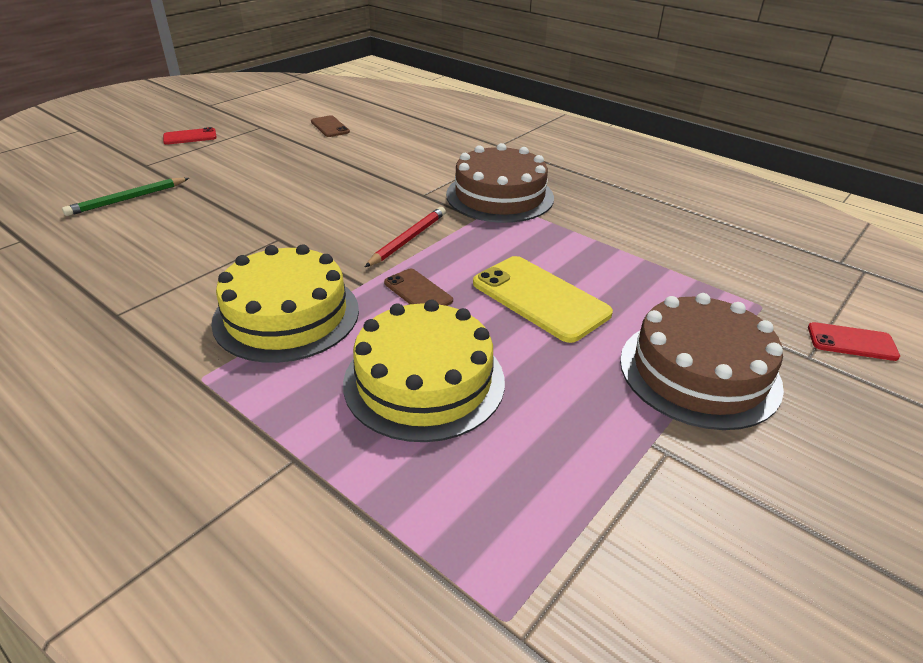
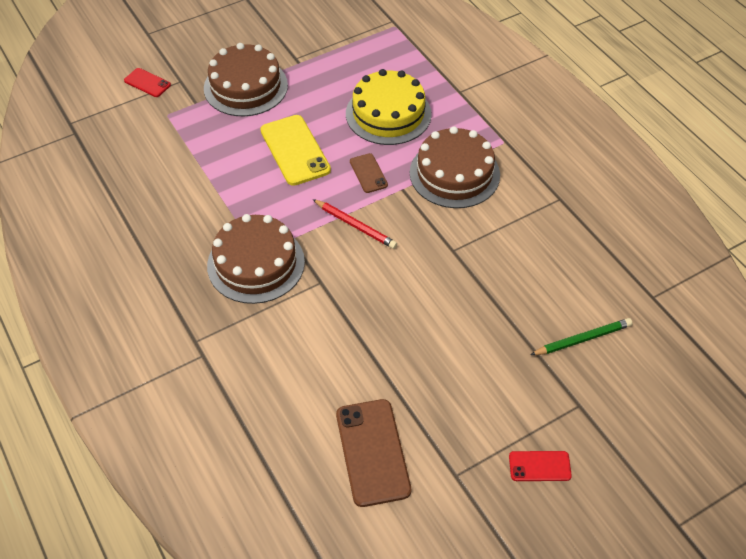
camera: 160 degrees left, 15 degrees up
yellow cake [211,244,359,363] -> brown cake [410,126,500,208]
brown phone [311,115,350,137] -> brown phone [336,399,411,507], size x1.85
red pencil [365,207,446,267] -> red pencil turned 105 degrees counterclockwise [312,199,397,249]

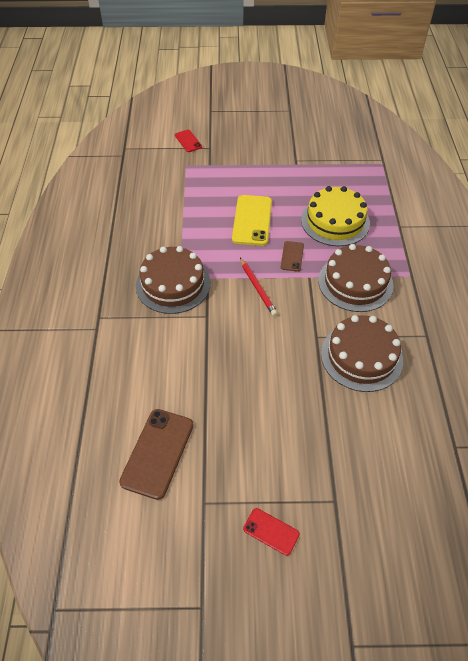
camera: 30 degrees right, 0 degrees up
brown cake [204,43,288,116] -> brown cake moved to [321,315,403,392]
green pencil [530,318,632,355] -> none

